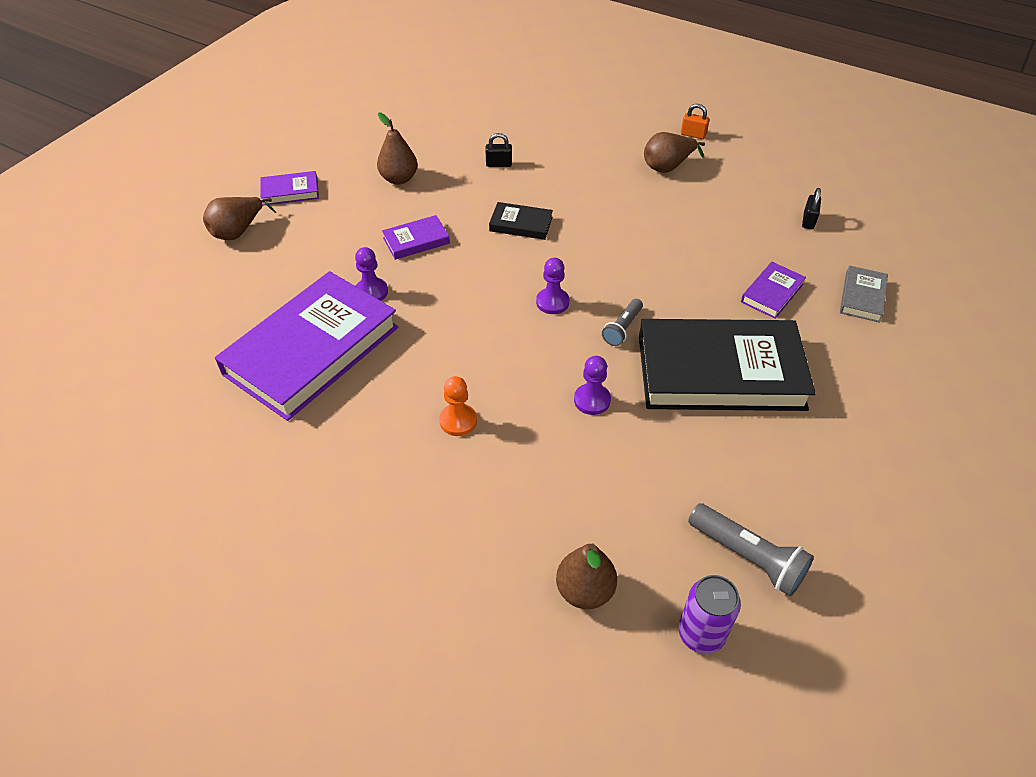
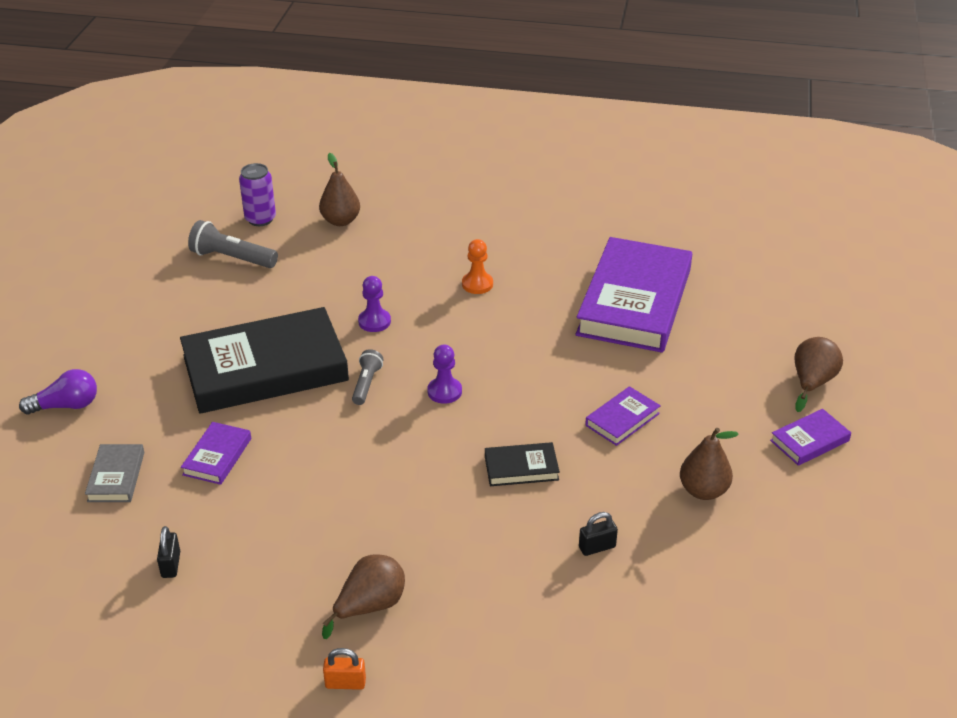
camera: 160 degrees right, 10 degrees down
purple pawn [355,247,388,301] -> none
none -> purple light bulb [19,369,97,415]

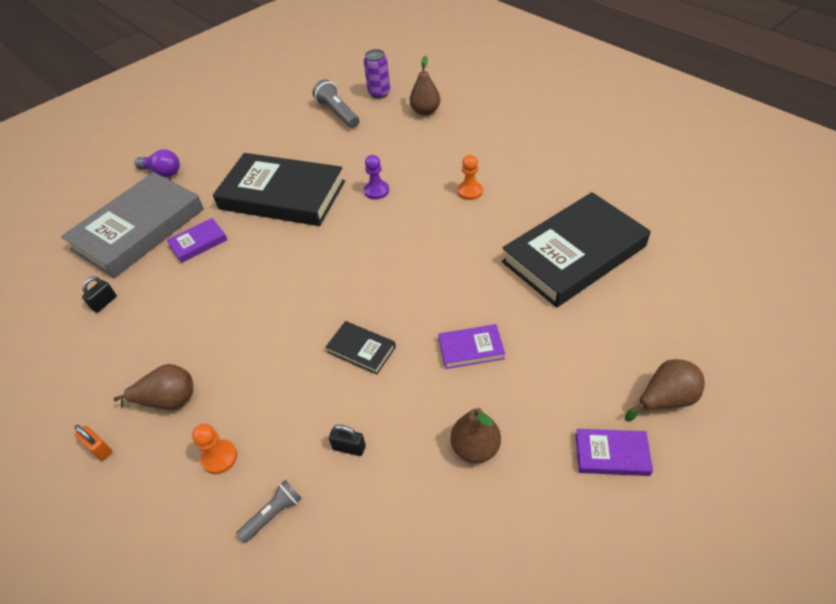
camera: 40 degrees right, 10 degrees up
grey book [85,444,144,502] -> grey book [61,172,204,278], size x2.34
grey flashlight [352,349,383,405] -> grey flashlight moved to [236,480,302,543]
purple pawn [428,345,462,404] -> none
purple book [575,237,692,353] -> black book [502,192,651,307]
none -> orange pawn [192,423,237,474]

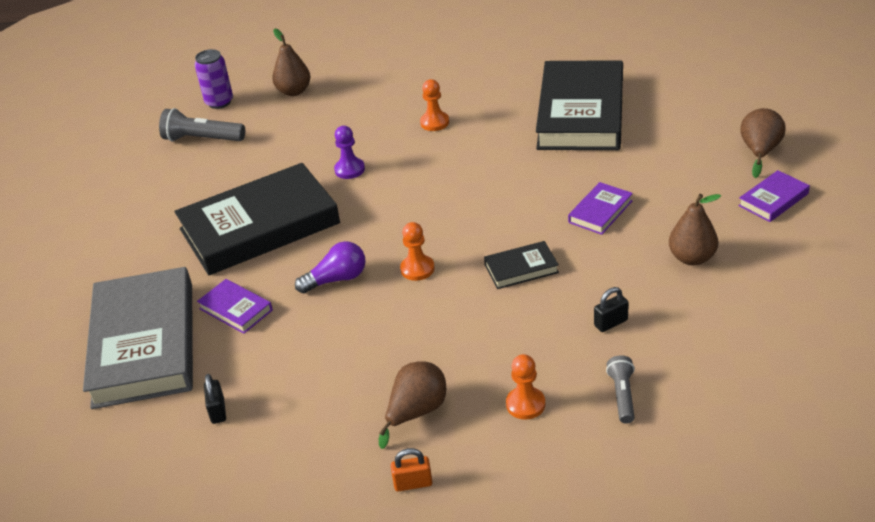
camera: 45 degrees left, 10 degrees down
purple light bulb [134,149,180,177] -> purple light bulb moved to [295,241,366,294]
purple book [167,218,227,263] -> purple book turned 60 degrees counterclockwise [197,279,273,334]
none -> orange pawn [400,222,435,281]

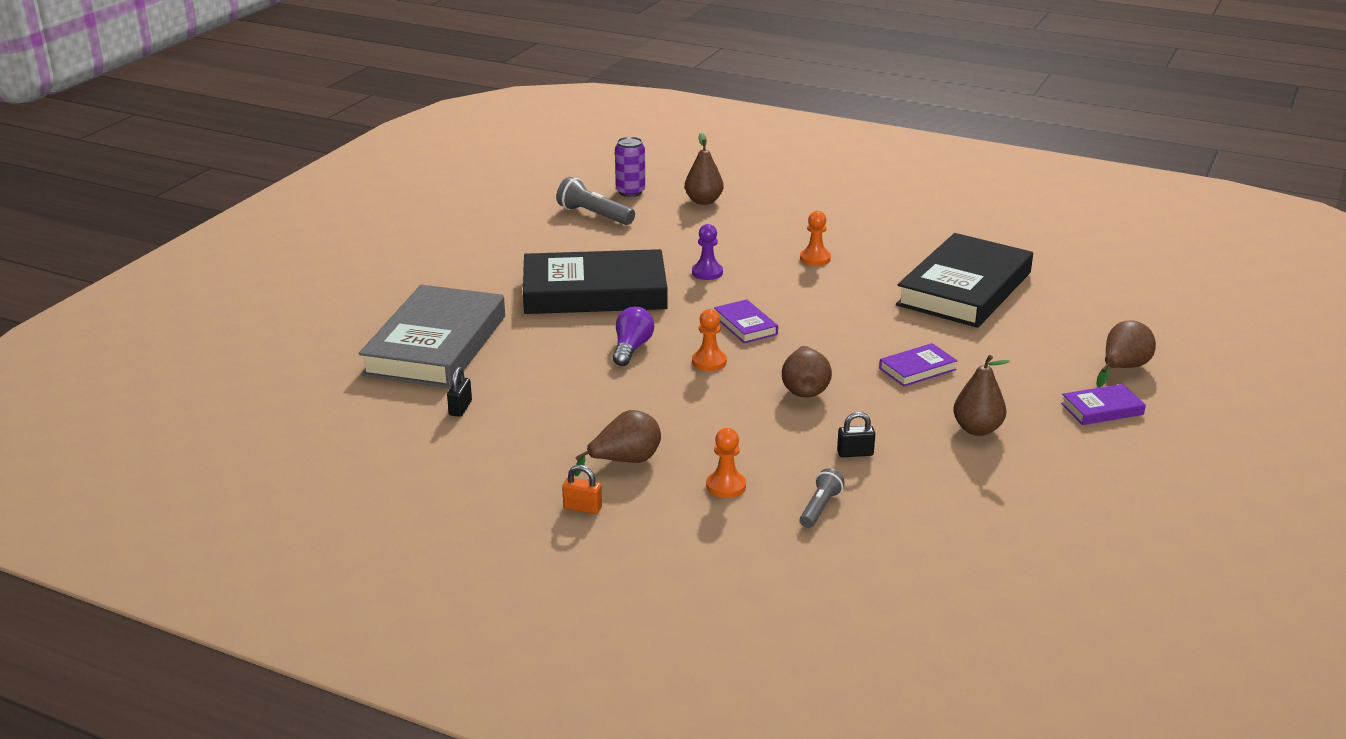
camera: 20 degrees right, 10 degrees down
purple book [197,279,273,334] -> purple book moved to [714,299,778,343]
purple light bulb [295,241,366,294] -> purple light bulb turned 75 degrees counterclockwise [613,307,654,366]
black book [484,241,559,289] -> brown pear [782,346,832,397]

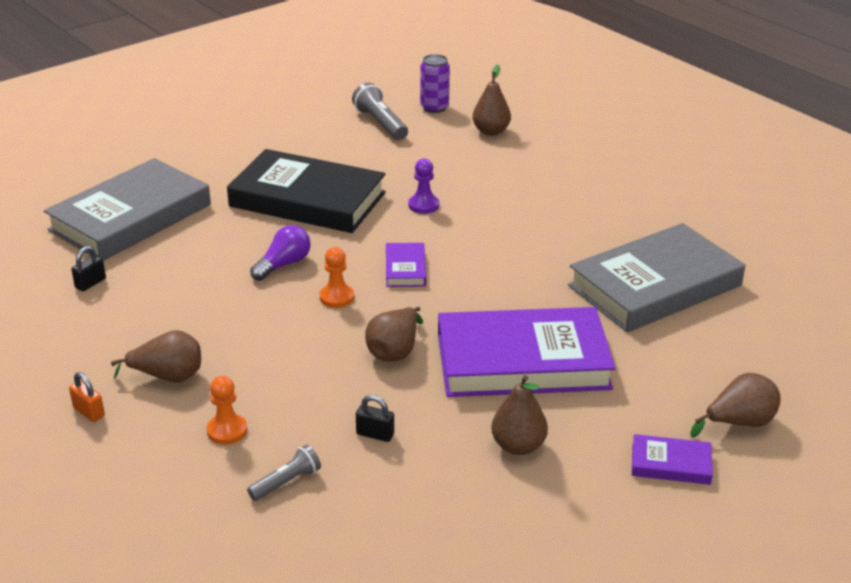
camera: 25 degrees right, 5 degrees up
orange pawn [800,211,831,266] -> none
purple book [879,343,957,386] -> purple book [438,307,616,397], size x2.34
black book [896,233,1033,328] -> grey book [568,223,745,332]

